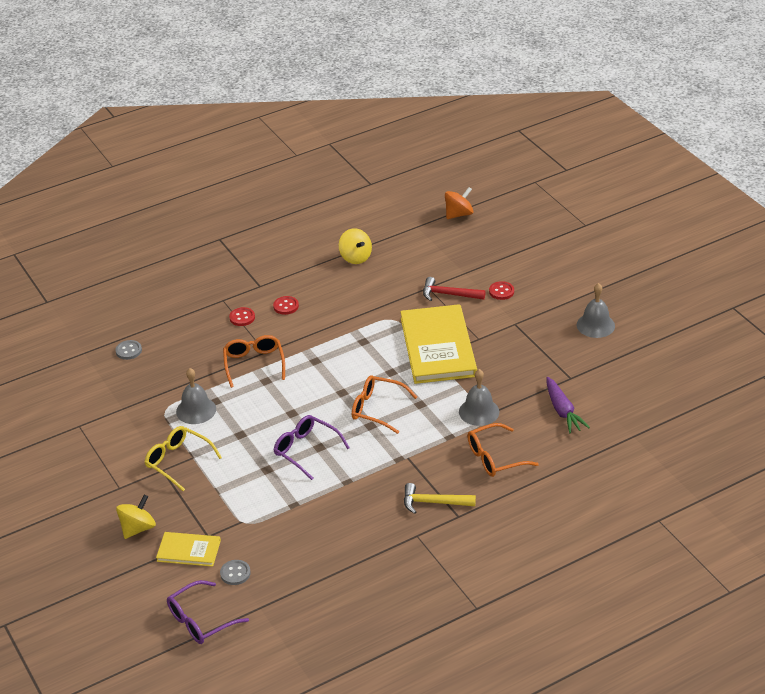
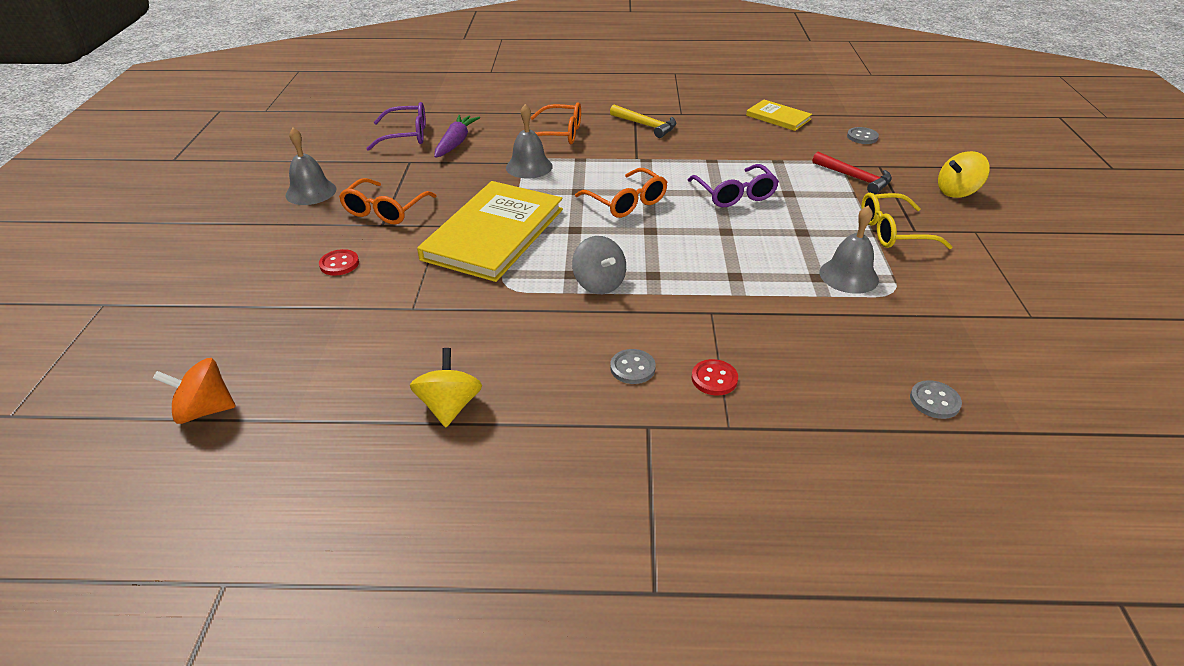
camera: 150 degrees left, 0 degrees up
yellow glasses [144,426,222,491] -> yellow glasses turned 105 degrees clockwise [861,192,953,249]
yellow book [156,532,221,567] -> yellow book moved to [746,100,812,131]
purple glasses [167,580,249,644] -> purple glasses moved to [366,102,426,151]
orange glasses [223,335,285,388] -> orange glasses moved to [339,178,437,224]
red button [273,296,299,315] -> grey button [610,349,656,384]
red hammer [423,277,486,301] -> red hammer moved to [812,152,892,195]
none -> grey spinning top [572,236,626,294]

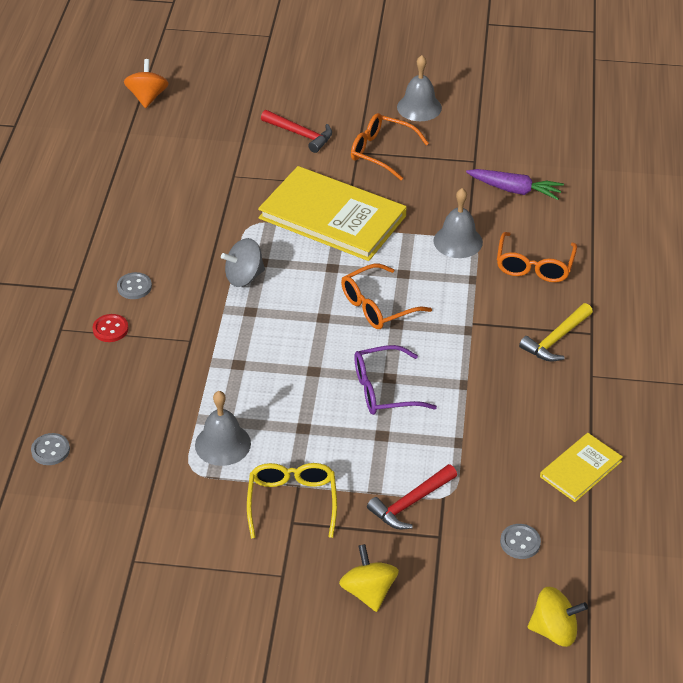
camera: 95 degrees right, 5 degrees up
red button [319,249,359,276] -> red hammer [261,110,332,153]
purple glasses [366,102,426,151] -> none
yellow spinning top [410,348,482,427] -> yellow spinning top moved to [528,587,588,647]

